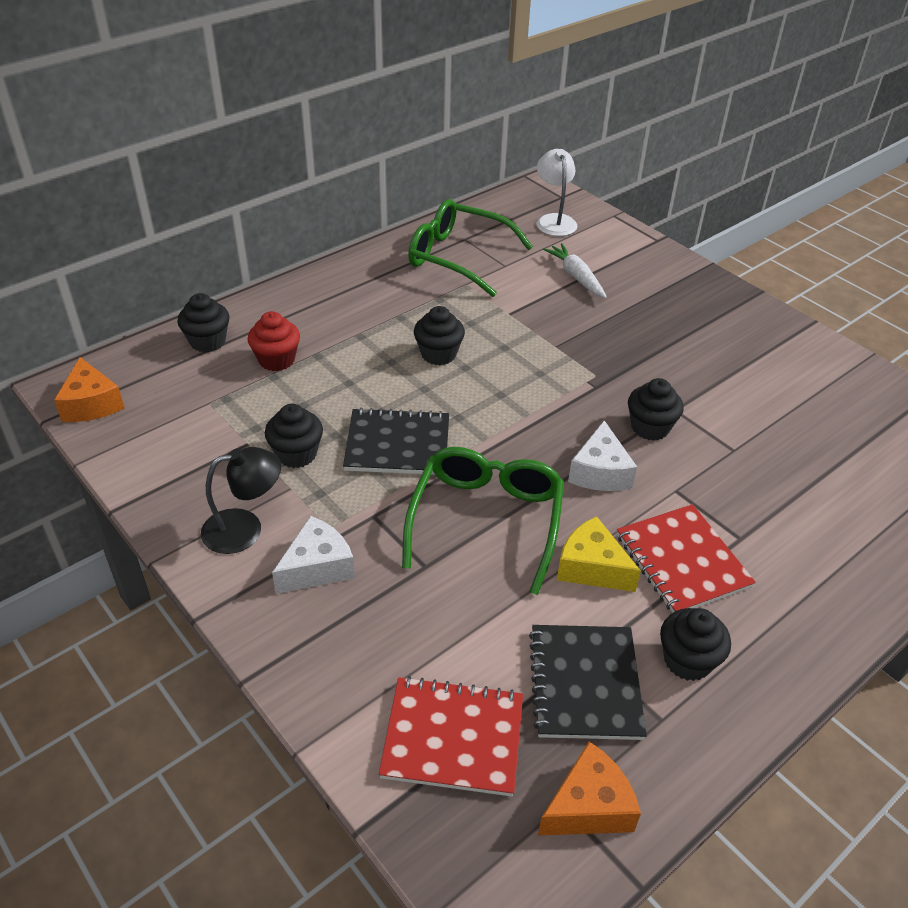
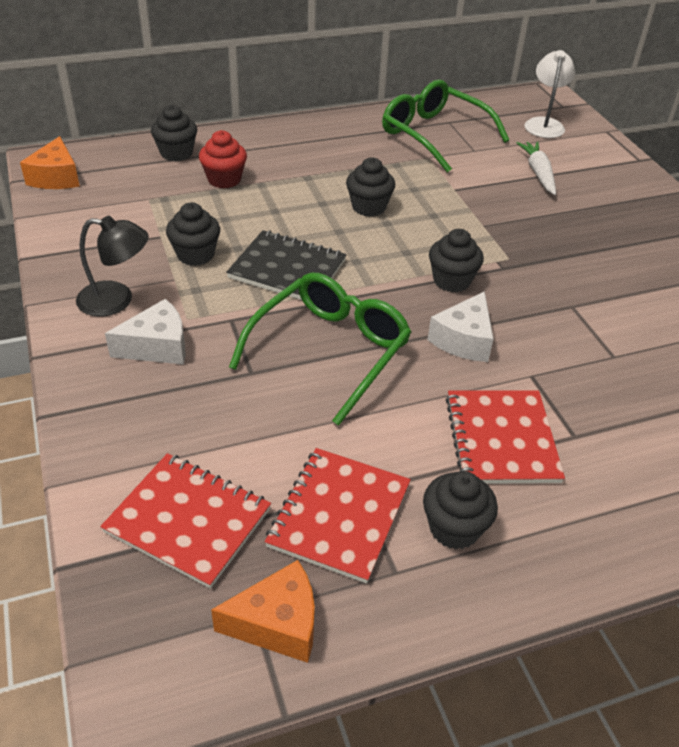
camera: 20 degrees right, 0 degrees up
black notebook [529,625,647,740] -> red notebook [265,448,411,584]
yellow cheese [557,516,641,592] -> none
black cupcake [628,378,684,441] -> black cupcake moved to [429,229,484,292]

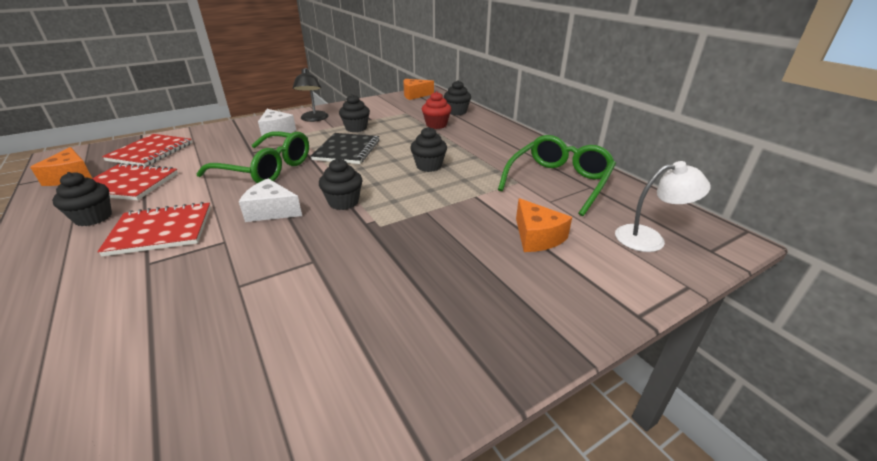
camera: 80 degrees right, 10 degrees down
white carrot [517,141,556,195] -> orange cheese [516,198,572,252]

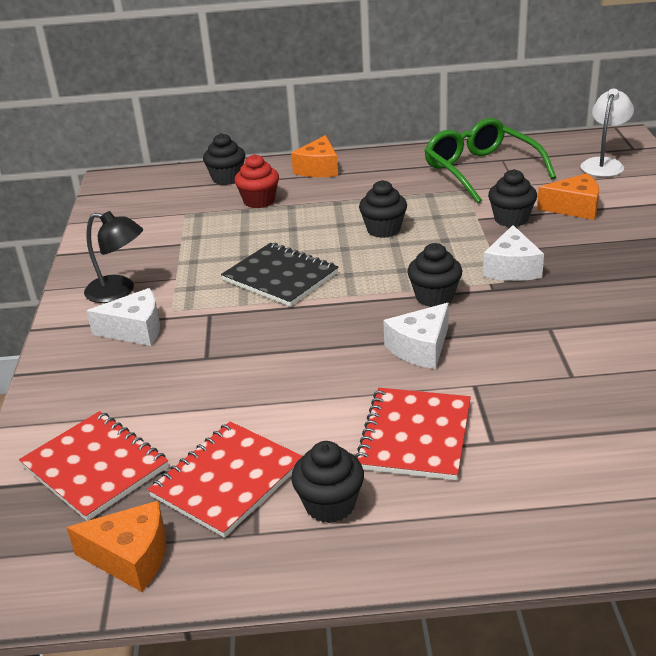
camera: 60 degrees left, 0 degrees up
green glasses [196,131,309,183] -> none
black cupcake [339,94,370,132] -> black cupcake moved to [488,169,537,227]
orange cheese [403,79,434,100] -> orange cheese moved to [291,135,338,177]
none -> white cheese [483,225,544,281]

